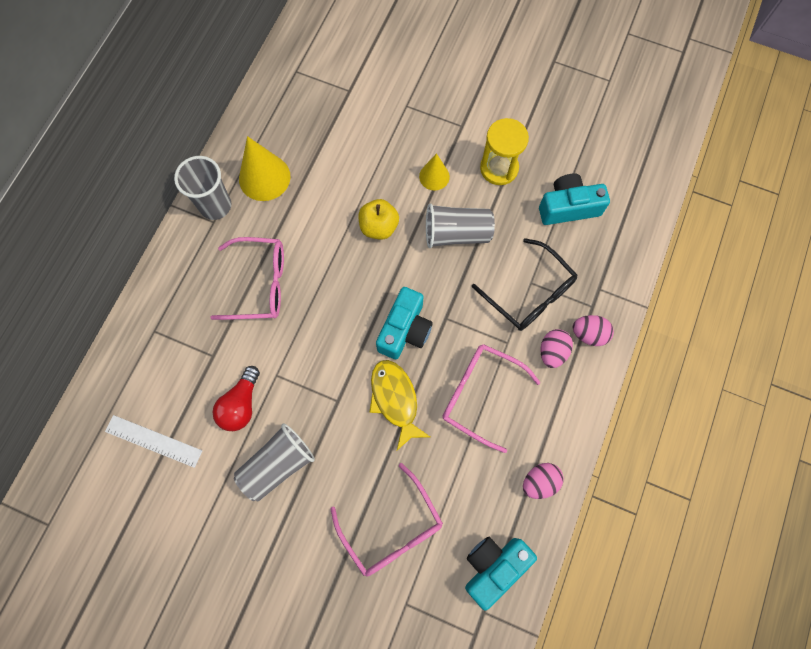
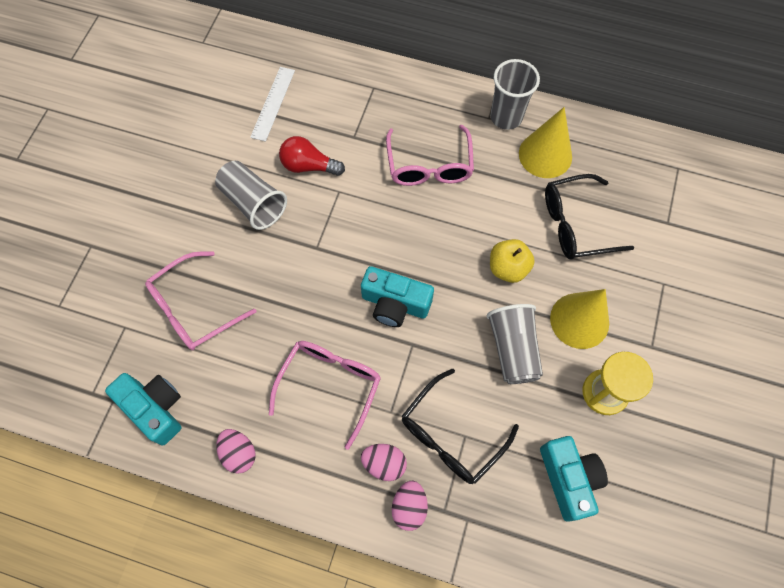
camera: 85 degrees right, 5 degrees down
yellow fish [369,360,430,450] -> none
yellow cone [419,153,450,190] -> yellow cone [550,289,609,349], size x1.69
none -> black glasses [545,174,634,260]

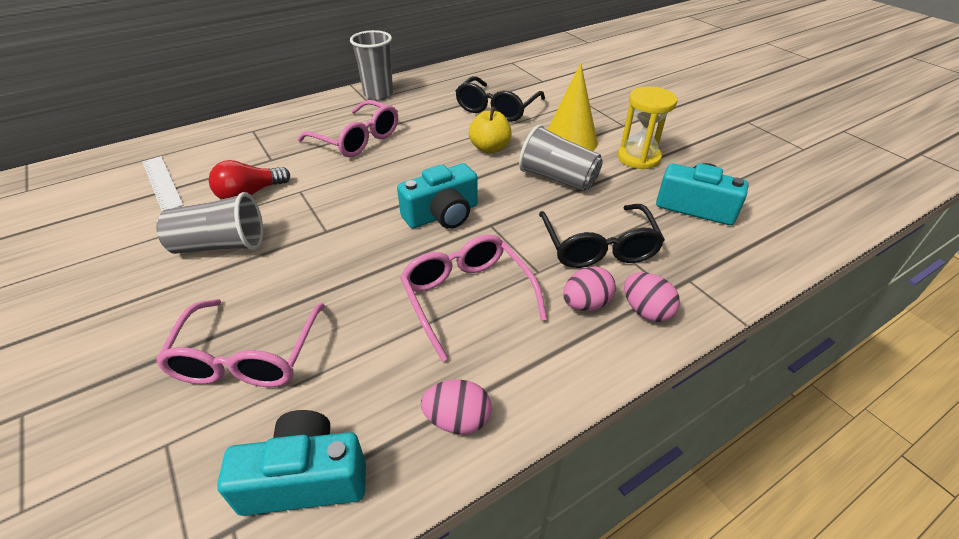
camera: 50 degrees left, 25 degrees down
yellow cone [519,107,572,178] -> none

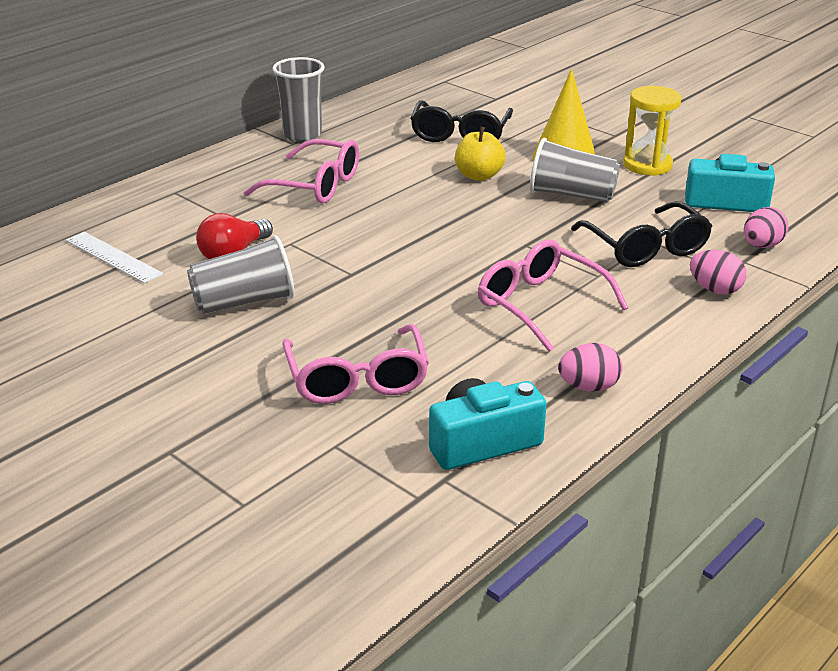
camera: 15 degrees left, 10 degrees down
turquoise camera [397,163,478,229] -> none
pink egg [563,266,616,311] -> pink egg moved to [744,207,788,248]

